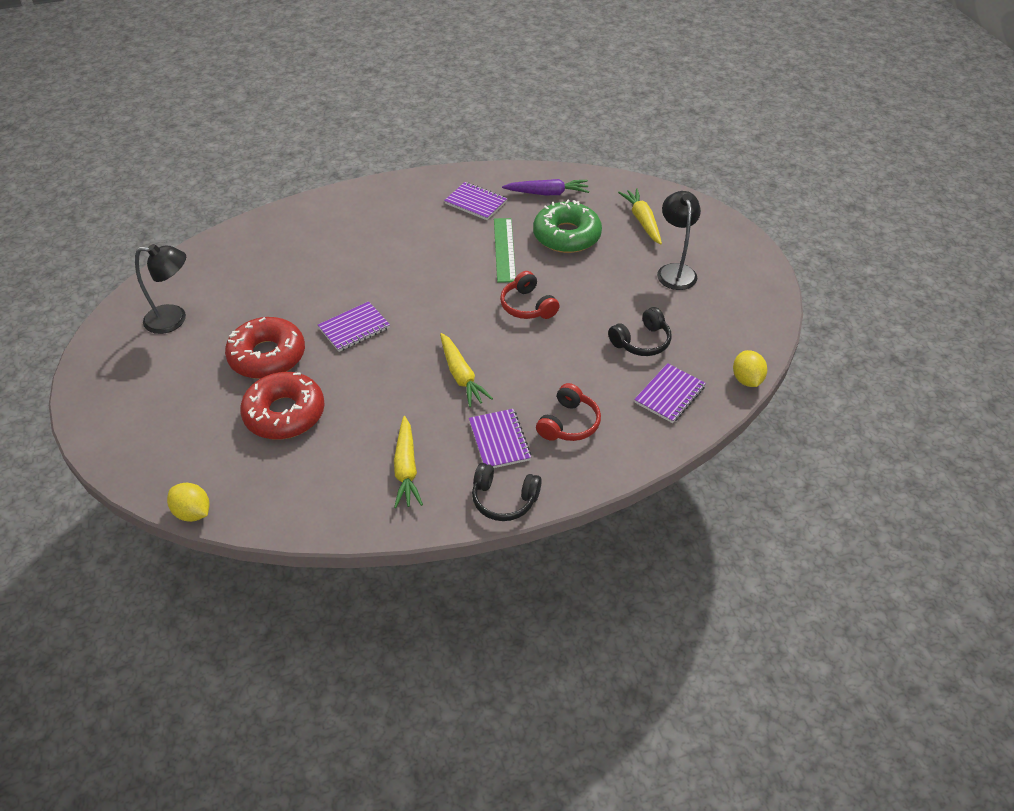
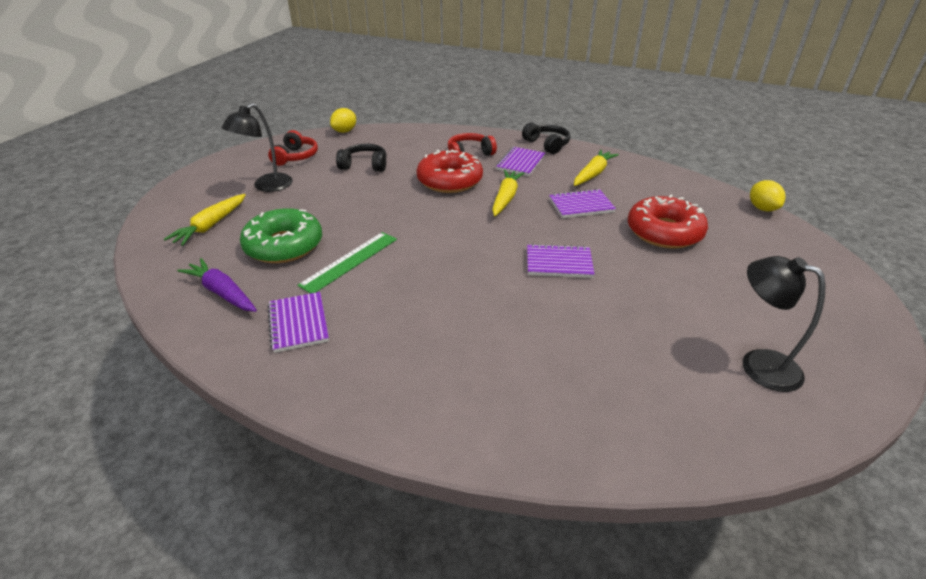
camera: 140 degrees left, 10 degrees down
red donut [225,317,305,379] -> red donut moved to [416,150,483,193]
red headphones [500,271,560,319] -> red headphones moved to [268,130,318,166]
purple notebook [634,363,706,423] -> purple notebook moved to [549,189,616,218]

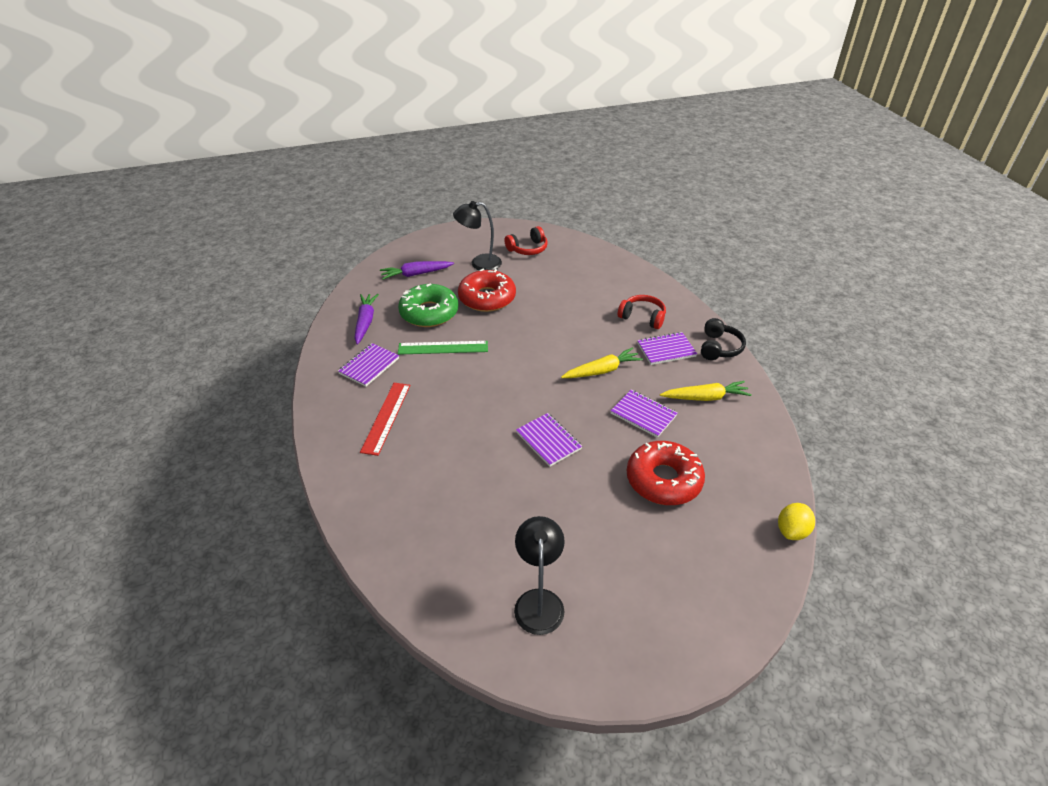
camera: 50 degrees right, 5 degrees up
yellow carrot [164,194,246,246] -> purple carrot [380,261,454,280]
yellow lemon [330,108,356,133] -> none
black headphones [336,144,386,172] -> none
red donut [416,150,483,193] -> red donut moved to [458,269,516,312]
none -> red ruler [360,383,410,456]

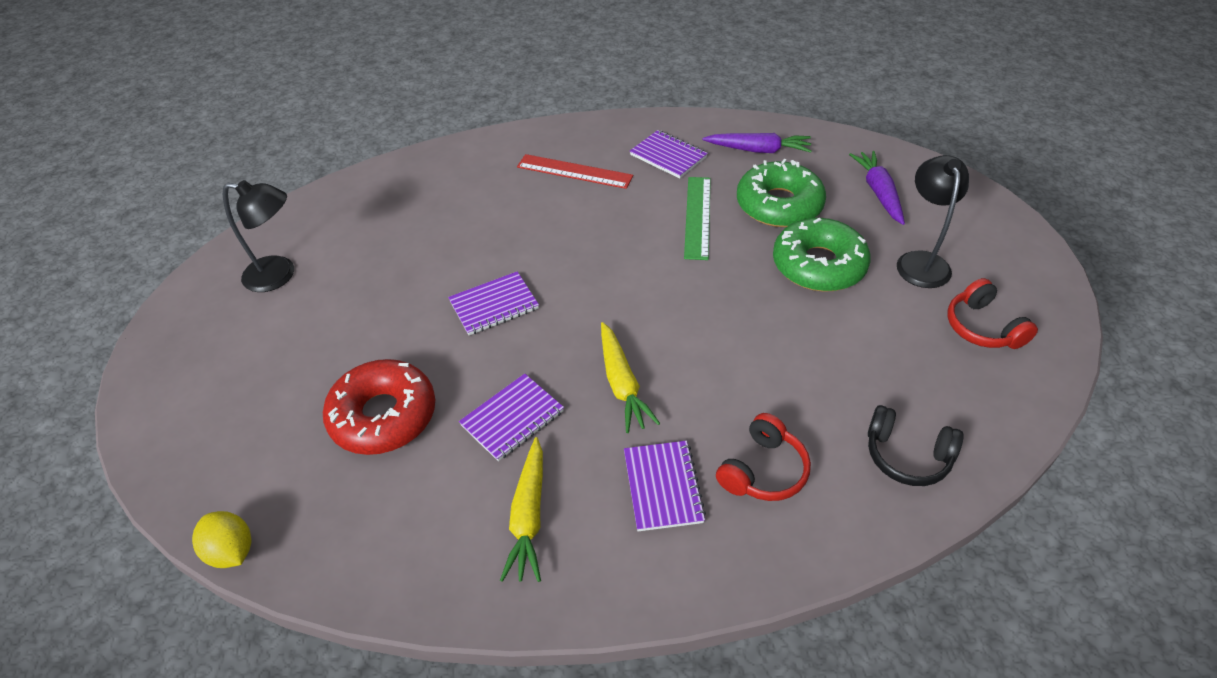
camera: 100 degrees right, 5 degrees up
red donut [458,269,516,312] -> green donut [773,218,871,292]
black headphones [701,318,746,360] -> black headphones moved to [868,405,964,486]

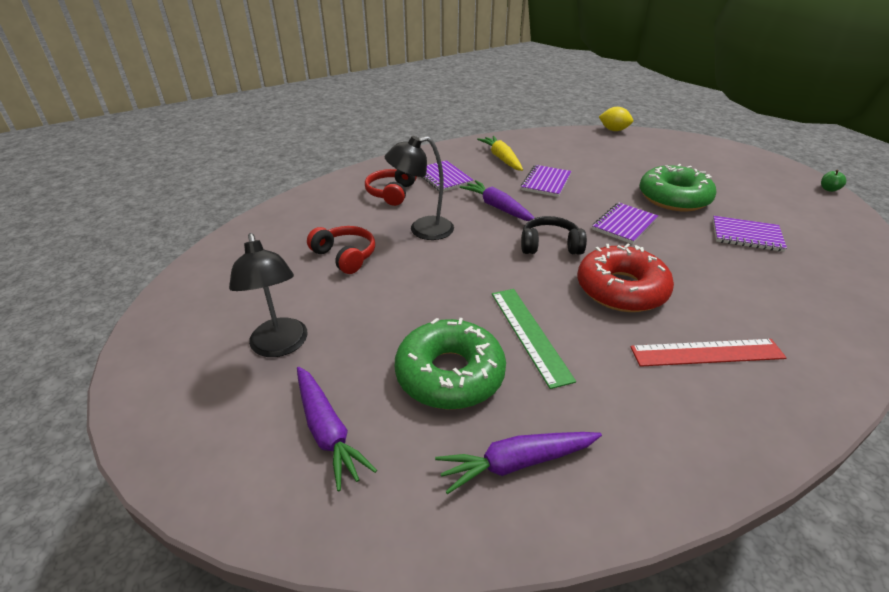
camera: 155 degrees right, 10 degrees down
black lamp [223,180,294,292] -> black lamp moved to [385,136,454,240]
red donut [323,359,435,455] -> red donut moved to [578,243,674,312]
yellow carrot [601,322,660,433] -> purple carrot [460,180,534,221]
purple notebook [630,130,708,179] -> purple notebook moved to [713,216,787,252]
green donut [773,218,871,292] -> green donut moved to [640,164,716,211]
black headphones [868,405,964,486] -> black headphones moved to [521,216,587,255]
red headphones [948,278,1038,349] -> red headphones moved to [307,226,375,274]
none -> green apple [821,170,846,192]

